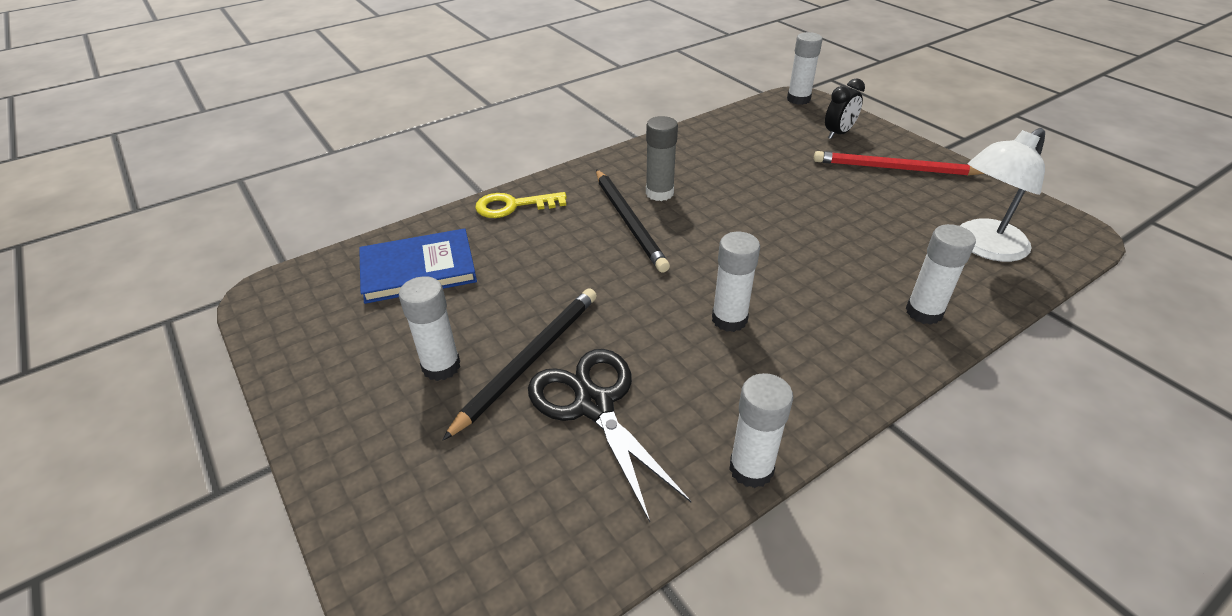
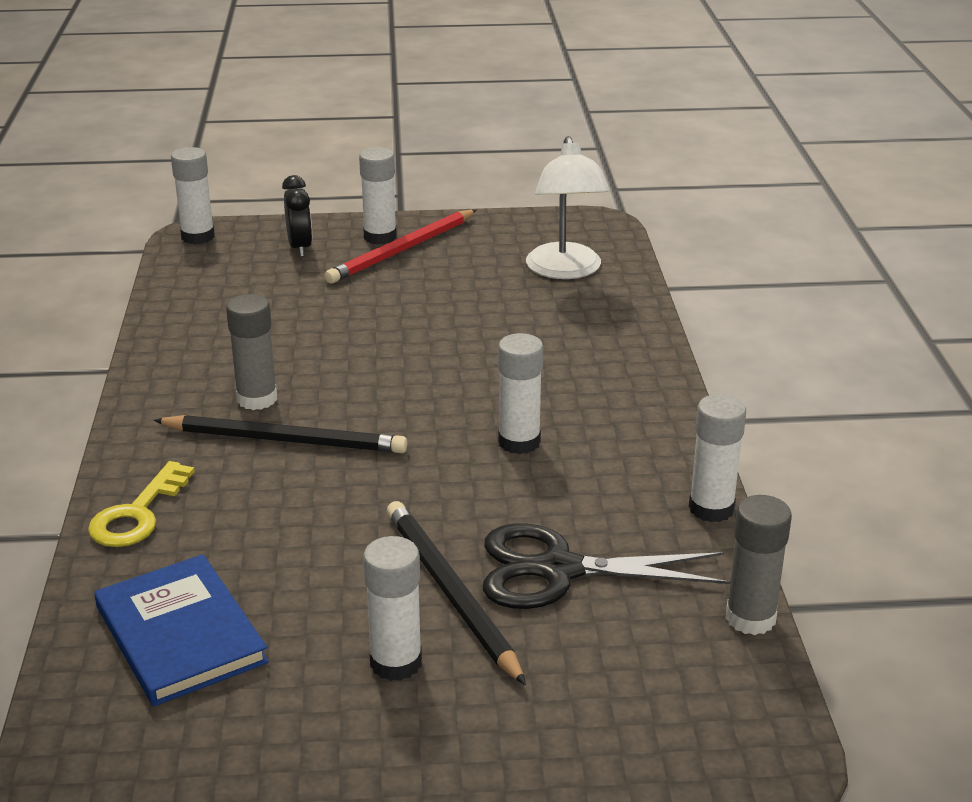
camera: 60 degrees left, 10 degrees down
blue book [359,228,477,304] -> blue book turned 45 degrees counterclockwise [94,554,269,706]
white glue stick [906,224,976,325] -> white glue stick moved to [359,147,397,245]
none -> grey glue stick [726,495,792,635]

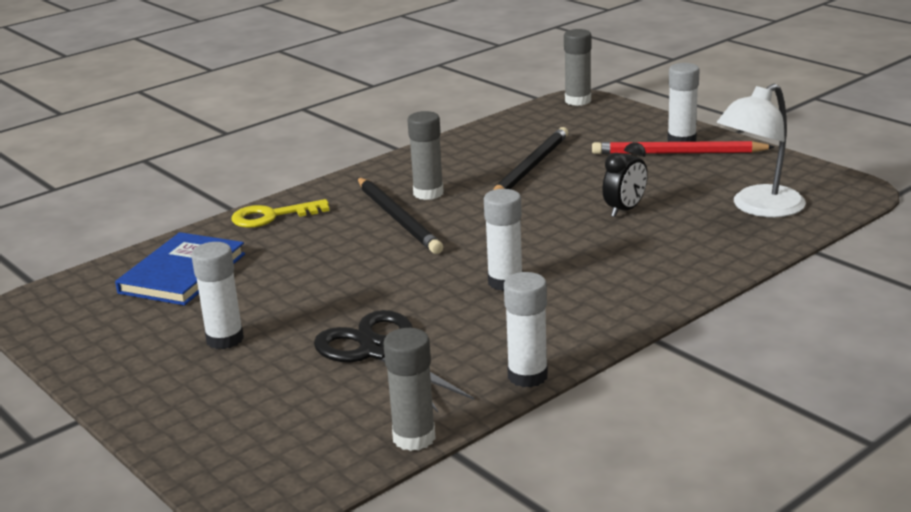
camera: 55 degrees right, 5 degrees down
white glue stick [171,147,215,244] -> grey glue stick [564,29,591,106]
black clock [282,175,312,257] -> black clock moved to [602,142,648,217]
black pencil [387,501,526,685] -> black pencil moved to [493,127,569,190]

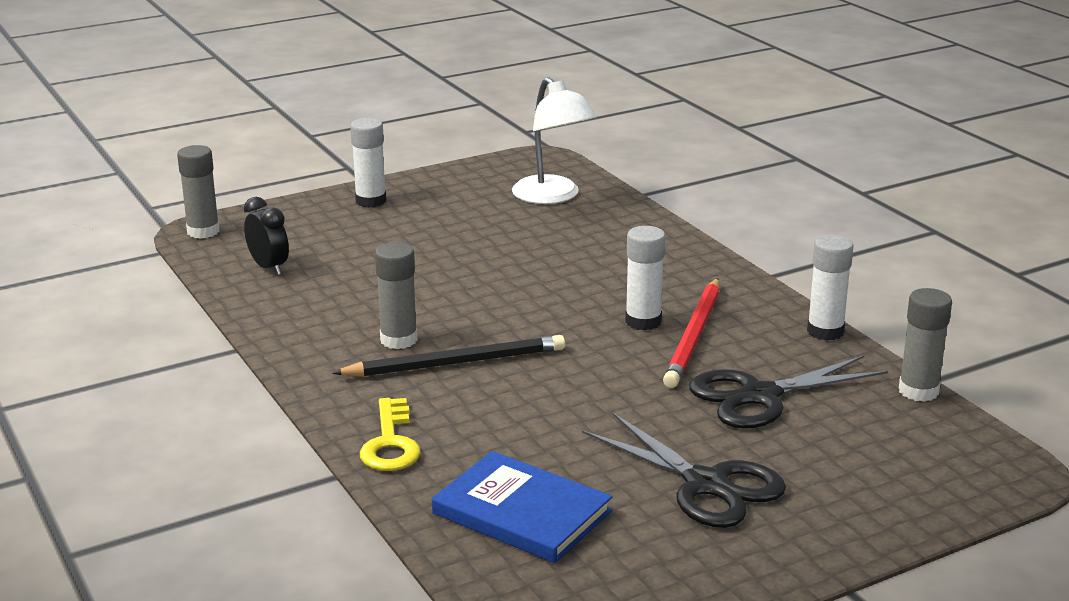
camera: 80 degrees left, 0 degrees up
white glue stick [191,242,244,349] -> black scissors [582,412,786,528]
black pencil [493,127,569,190] -> none
red pencil [592,141,775,154] -> red pencil moved to [663,278,719,388]
black clock [602,142,648,217] -> black clock moved to [244,197,289,275]

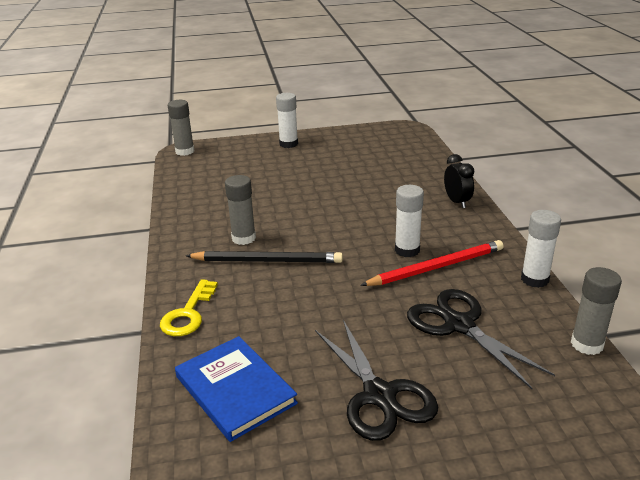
camera: 20 degrees right, 5 degrees up
black clock [244,197,289,275] -> black clock moved to [444,154,474,208]
white lamp [512,77,597,204] -> none
red pencil [663,278,719,388] -> red pencil turned 150 degrees counterclockwise [360,240,503,286]
black scissors [689,355,888,429] -> black scissors turned 60 degrees clockwise [407,289,555,389]

